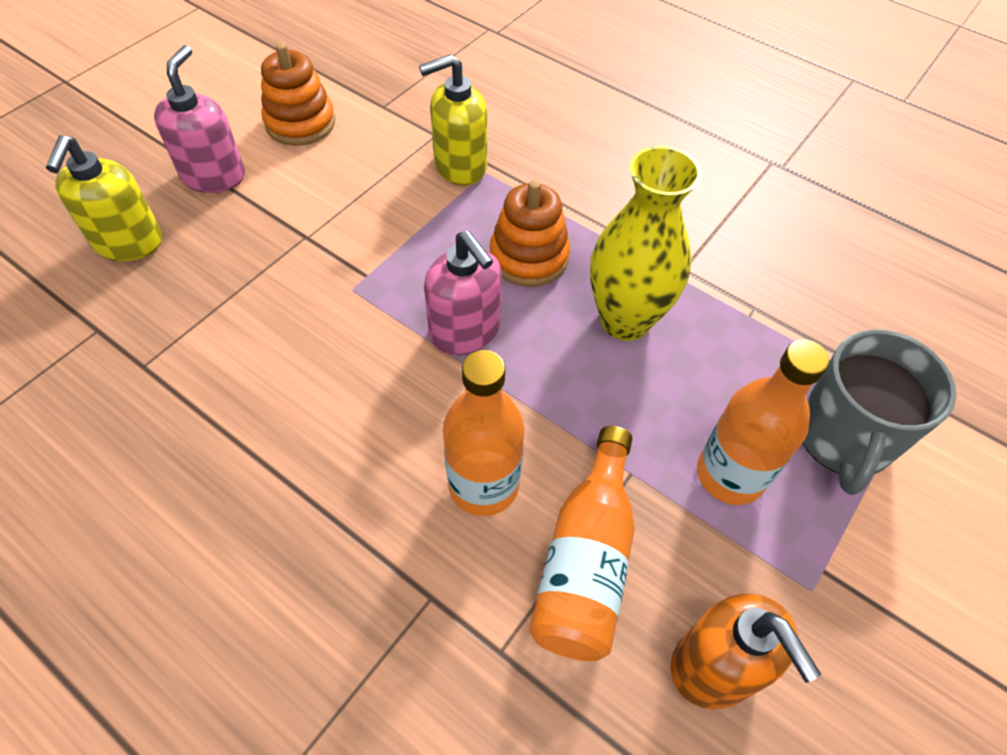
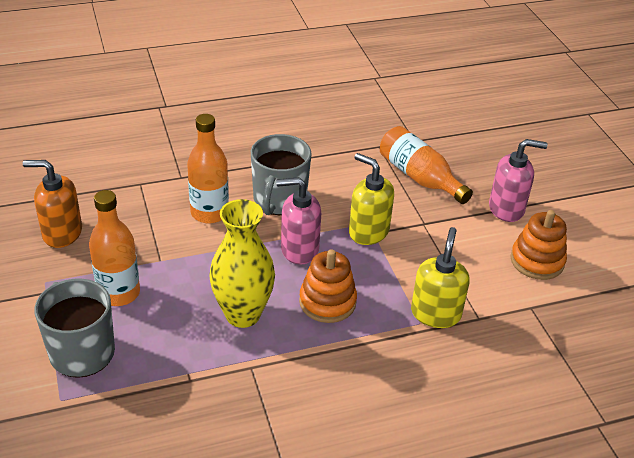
camera: 125 degrees right, 15 degrees down
yellow soap dispenser [46,135,162,261] -> yellow soap dispenser moved to [349,153,394,245]
pink soap dispenser [154,45,245,193] -> pink soap dispenser turned 45 degrees counterclockwise [489,139,548,222]
orange bottle [529,426,635,661] -> orange bottle moved to [380,126,473,204]
none -> grey mug [251,134,312,215]

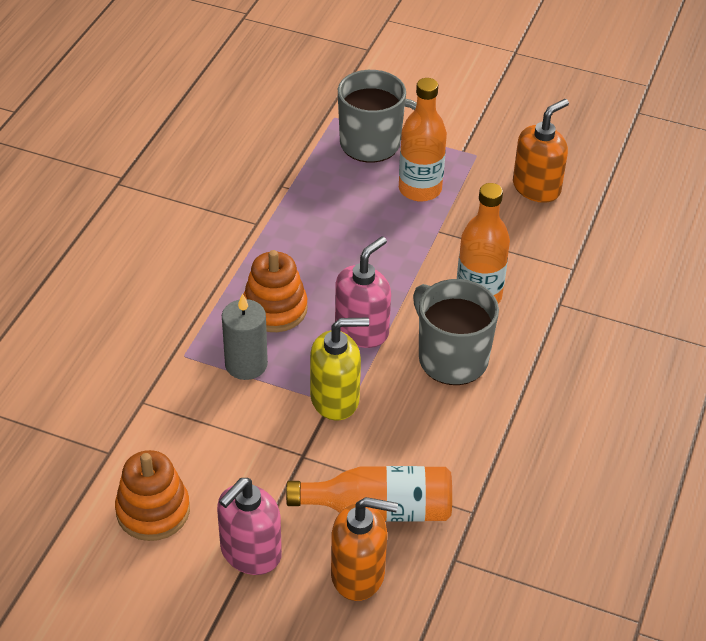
camera: 130 degrees right, 5 degrees up
yellow vase [209,199,275,328] -> none
yellow soap dispenser [411,227,470,328] -> none
none -> grey candle [222,293,268,380]
none -> orange soap dispenser [331,497,398,601]

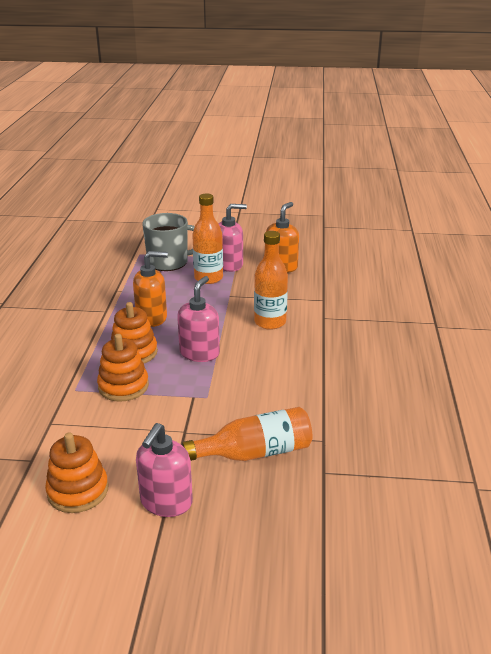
camera: 15 degrees left, 15 degrees down
grey candle [222,293,268,380] -> orange stacking toy [97,334,149,402]
yellow soap dispenser [310,318,369,420] -> none
orange soap dispenser [331,497,398,601] -> orange soap dispenser moved to [133,251,168,327]
grey mug [413,279,499,385] -> none
none -> pink soap dispenser [219,204,247,272]

